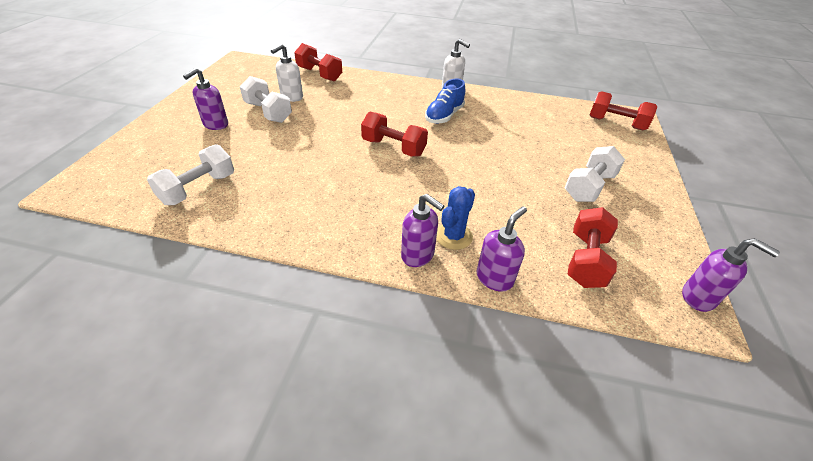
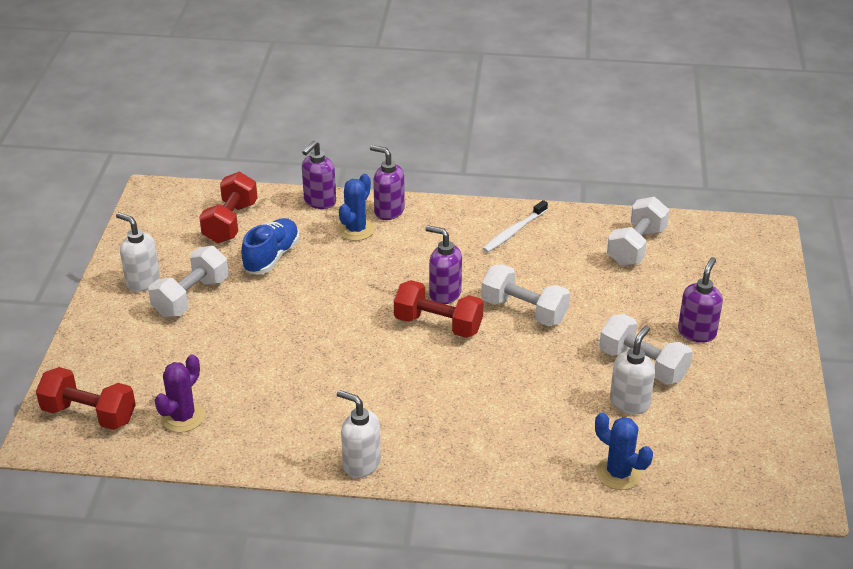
camera: 175 degrees right, 5 degrees down
red dumbbell [294,43,342,82] -> blue cactus [595,412,653,490]
blue shoe [425,79,465,124] -> blue shoe moved to [241,218,299,274]
purple soap dispenser [682,238,780,312] -> purple soap dispenser moved to [426,225,462,304]
none -> white soap dispenser [116,212,160,292]
none -> purple cactus [155,355,205,433]
none -> white dumbbell [481,264,570,326]
none -> white toothbrush [483,200,548,253]

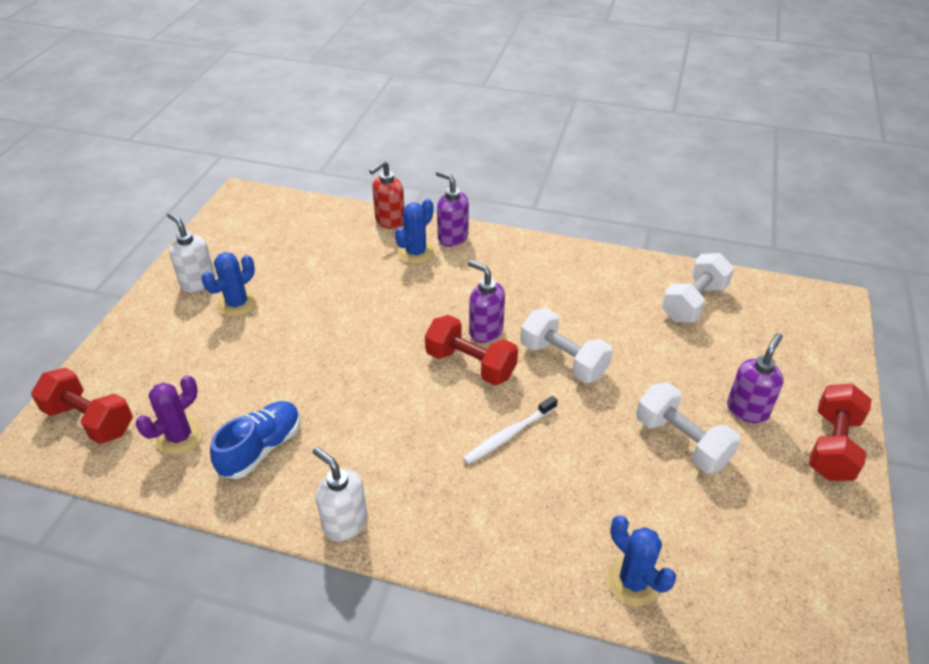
camera: 10 degrees right, 5 degrees up
white dumbbell [148,246,229,317] -> blue cactus [201,252,257,317]
red dumbbell [199,172,258,243] -> red dumbbell moved to [809,384,872,481]
blue shoe [241,218,299,274] -> blue shoe moved to [210,401,300,479]
purple soap dispenser [302,140,336,209] -> red soap dispenser [369,160,405,229]
white toothbrush [483,200,548,253] -> white toothbrush moved to [463,396,558,464]
white soap dispenser [610,326,655,414] -> none

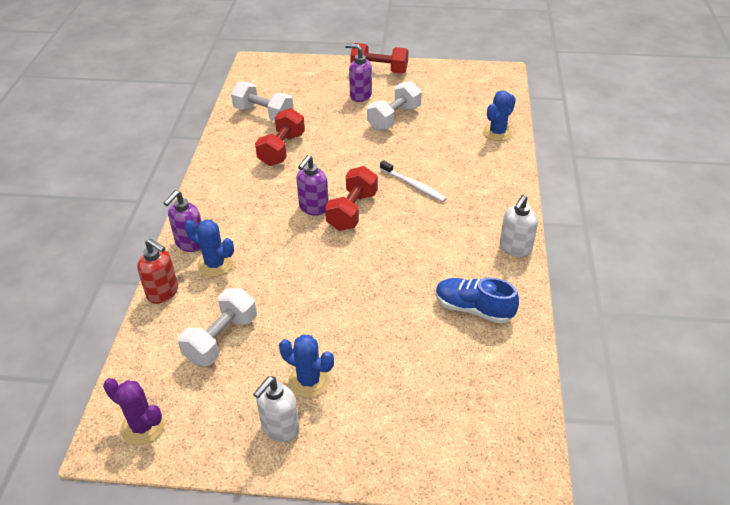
camera: 100 degrees left, 0 degrees up
red dumbbell [31,367,133,444] -> red dumbbell moved to [255,108,305,166]
purple cactus [136,375,203,455] -> purple cactus moved to [103,378,165,445]
white dumbbell [521,308,613,383] -> white dumbbell moved to [178,288,257,366]

